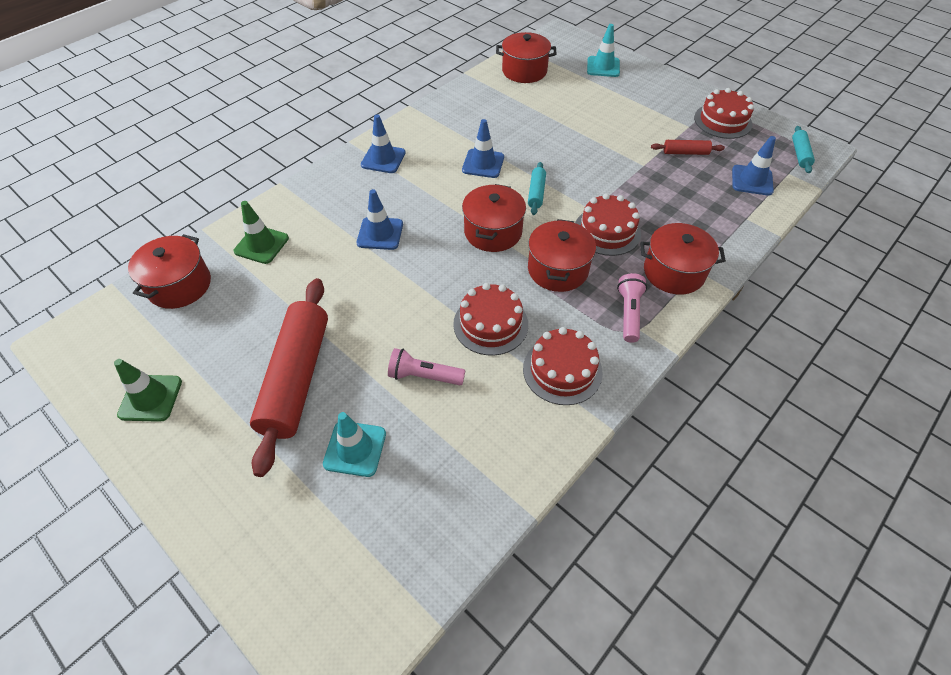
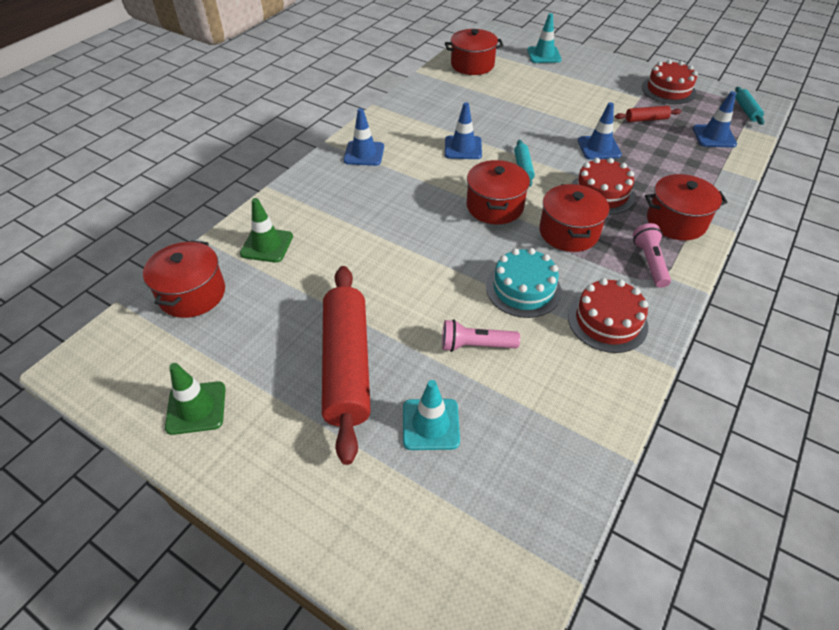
camera: 10 degrees left, 5 degrees down
blue traffic cone [357,189,403,250] -> blue traffic cone moved to [578,102,622,160]
red cake [453,283,528,356] -> turquoise cake [486,248,562,318]

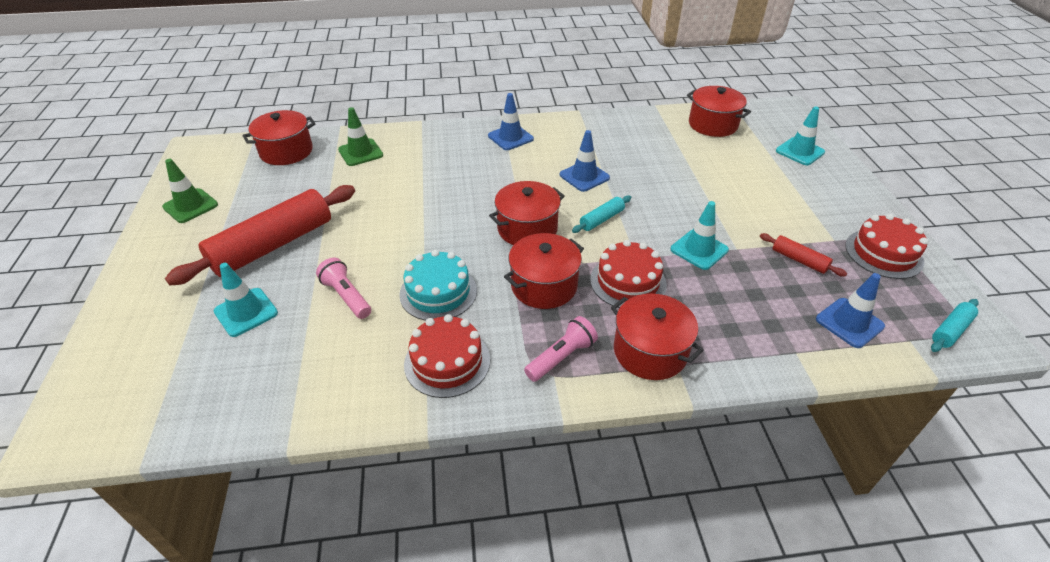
camera: 50 degrees right, 5 degrees down
blue traffic cone [578,102,622,160] -> turquoise traffic cone [670,201,729,270]

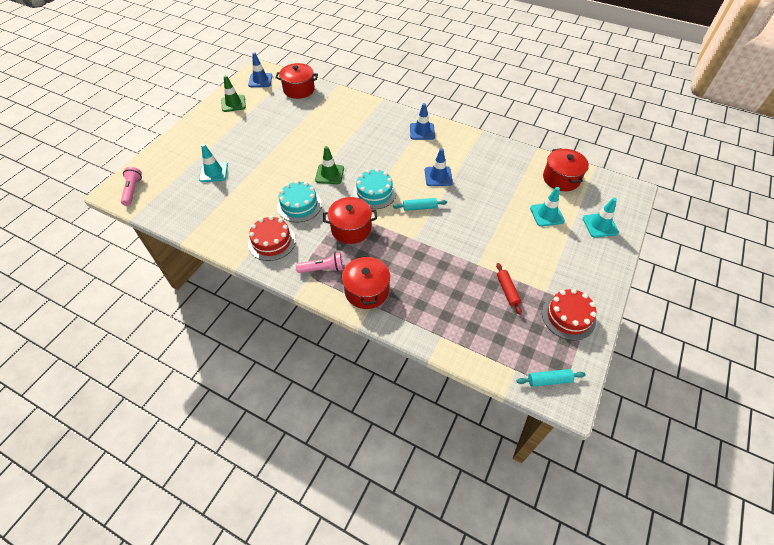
camera: 35 degrees right, 10 degrees up
red rolling pin [165,185,355,285] -> none
pink flashlight [316,258,371,319] -> pink flashlight moved to [121,167,142,206]
green traffic cone [338,107,383,166] -> green traffic cone moved to [315,146,344,184]
red pot [489,181,565,245] -> turquoise cake [353,169,396,209]
red cake [590,240,667,308] -> none
turquoise traffic cone [670,201,729,270] -> turquoise traffic cone moved to [530,187,565,227]
blue traffic cone [816,273,885,348] -> blue traffic cone moved to [248,52,272,87]

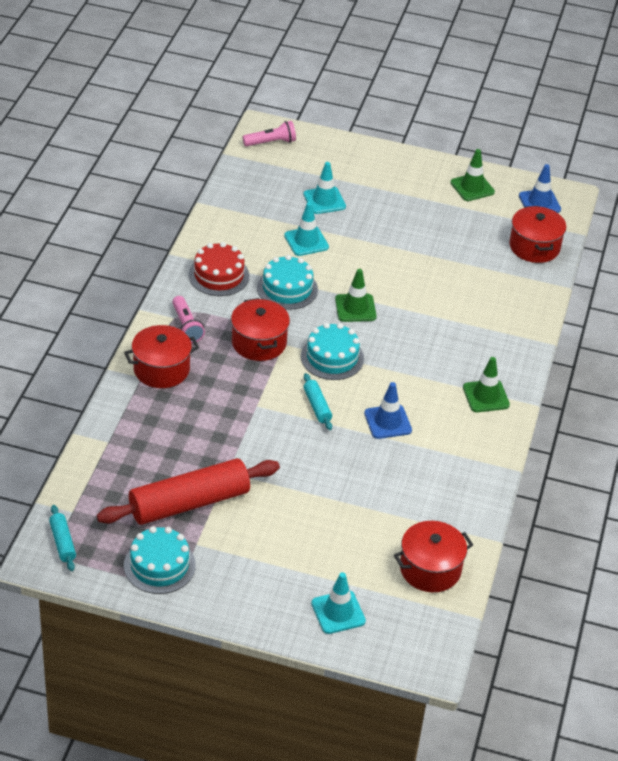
camera: 75 degrees right, 10 degrees down
blue traffic cone [410,103,435,140] -> green traffic cone [463,357,510,412]
red rolling pin [496,263,522,315] -> red rolling pin [97,458,280,525], size x2.29
turquoise traffic cone [530,187,565,227] -> turquoise traffic cone moved to [284,202,329,256]
red cake [542,289,597,340] -> turquoise cake [124,526,196,594]

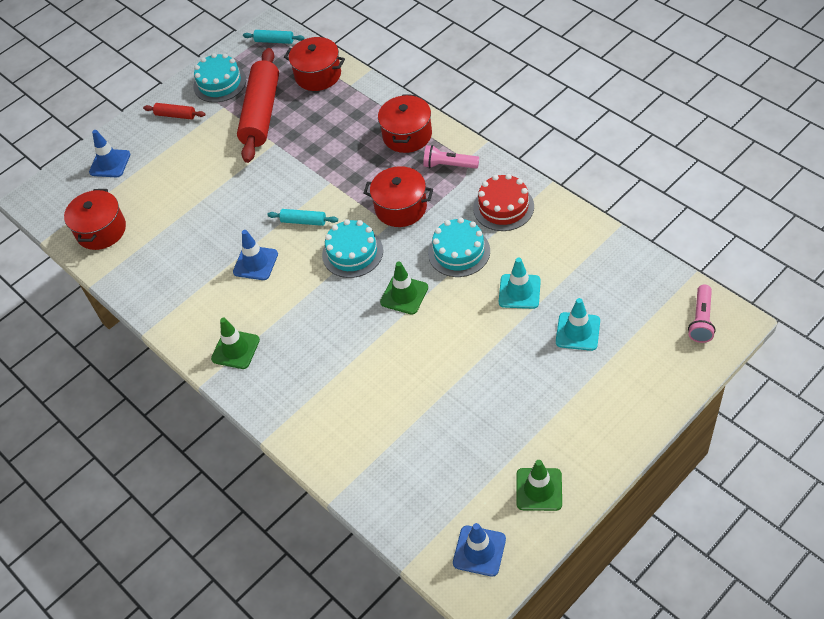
camera: 130 degrees right, 10 degrees up
turquoise traffic cone [311,572,366,634] -> blue traffic cone [89,130,130,177]
red pot [509,206,566,263] -> red pot moved to [284,37,345,91]
none -> red rolling pin [143,103,205,119]

